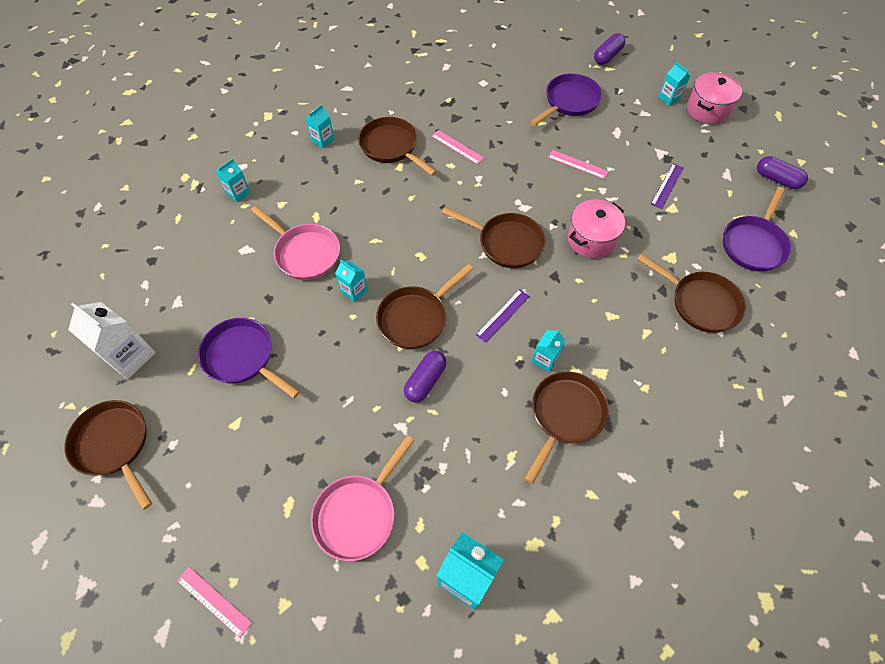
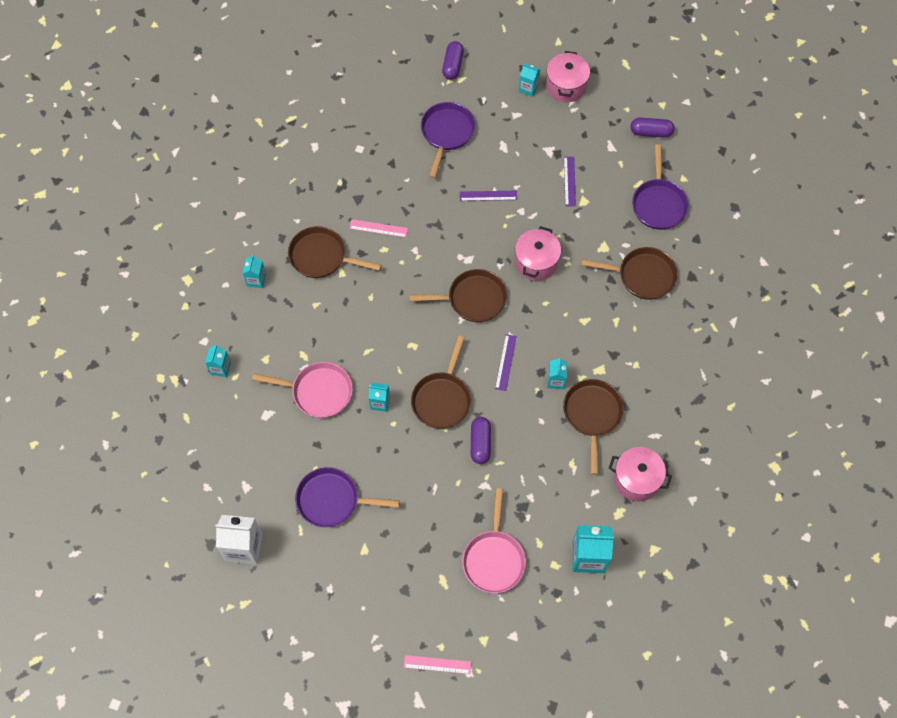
camera: 30 degrees left, 5 degrees up
brown pan [64,400,152,510] -> none
pink ruler [548,150,609,179] -> purple ruler [460,191,517,201]
none -> pink pot [609,447,672,501]

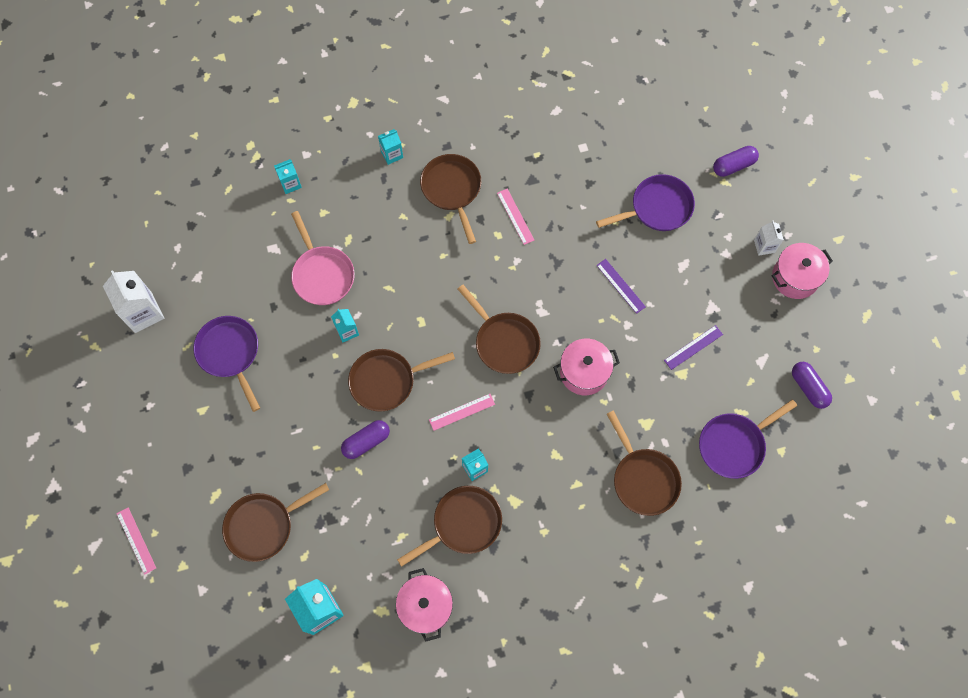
camera: 55 degrees right, 5 degrees up
pink pan [462,488,526,593] -> brown pan [222,483,329,562]
purple ruler [495,334,517,391] -> pink ruler [429,394,495,431]
turquoise carton [519,64,540,97] -> white carton [754,221,784,256]

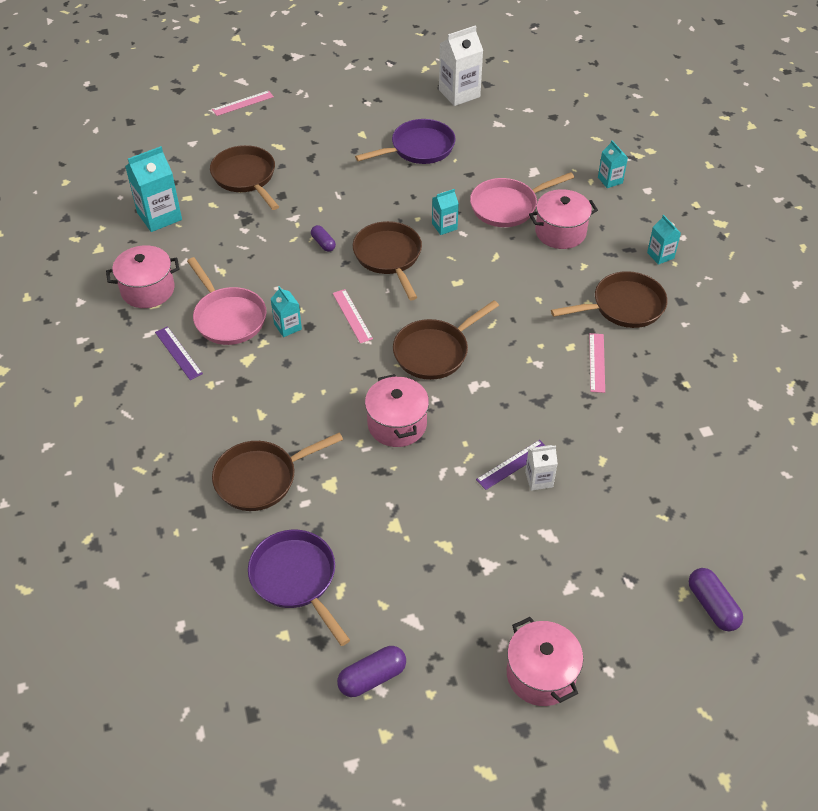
camera: 90 degrees right, 20 degrees down
purple capsule [341,420,390,459] -> purple capsule [311,225,336,252], size x0.64
brown pan [397,486,502,567] -> pink pan [187,257,267,345]
pink ruler [497,189,534,245] -> pink ruler turned 60 degrees counterclockwise [589,333,605,393]
purple pan [596,174,695,231] -> none
purple ruler [664,325,723,370] -> purple ruler moved to [155,326,203,380]
white carton [754,221,784,256] -> white carton moved to [525,445,558,491]
none -> pink pot [529,189,598,249]

